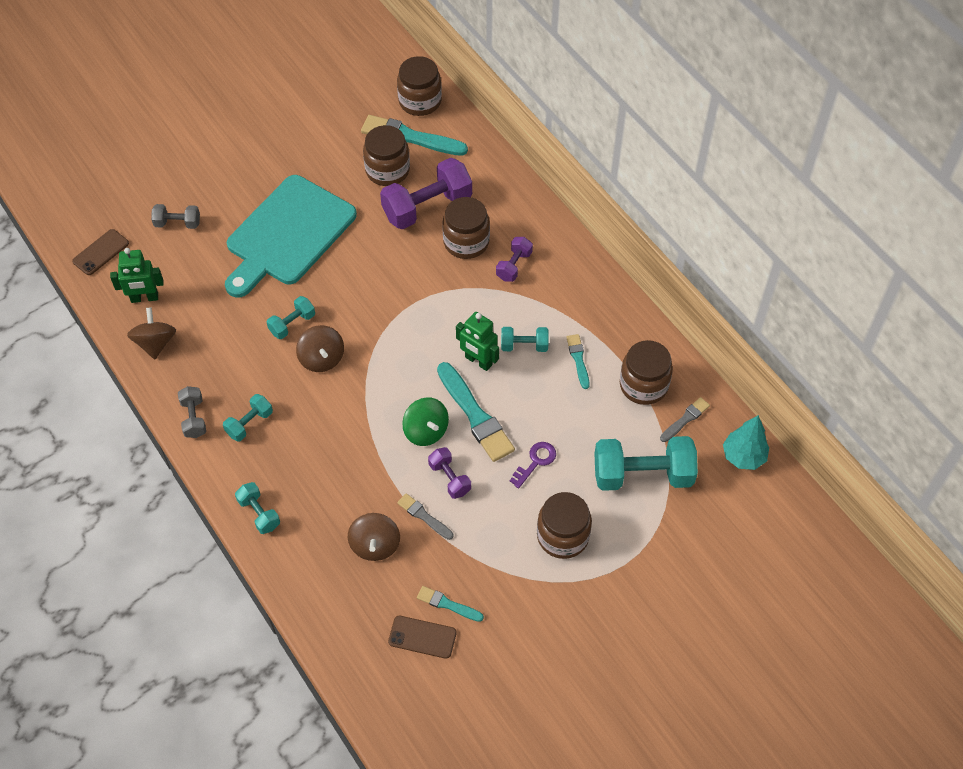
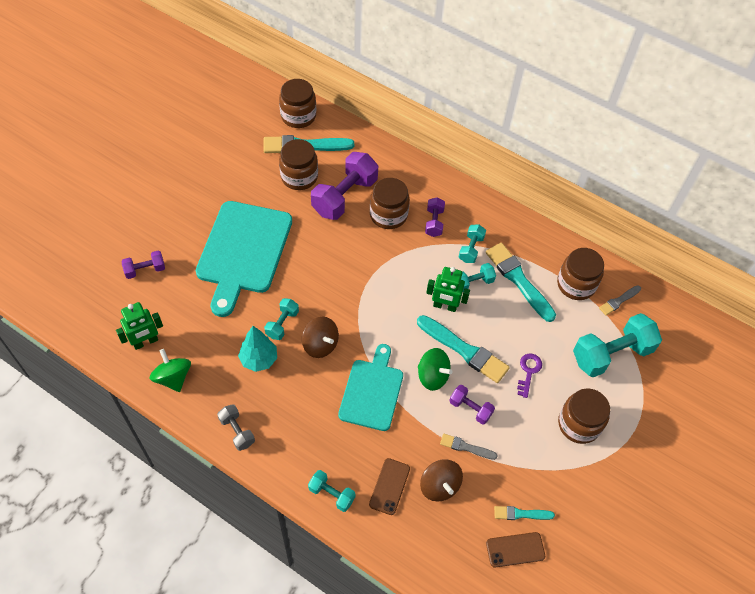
camera: 25 degrees left, 0 degrees up
brown phone [72,229,129,275] -> brown phone moved to [369,458,410,515]
brown spinning top [127,307,176,359] -> green spinning top [150,349,191,392]
grey dumbbell [151,204,200,229] -> purple dumbbell [122,250,165,279]
turquoise dumbbell [223,394,273,442] -> turquoise dumbbell moved to [459,225,486,263]
turquoise brush [566,334,590,389] -> turquoise brush [486,243,556,322], size x1.92
grey brush [660,397,710,442] -> grey brush turned 150 degrees counterclockwise [599,285,641,315]
turquoise tree [723,415,769,470] -> turquoise tree moved to [238,326,277,372]
none -> turquoise cutting board [338,344,403,431]

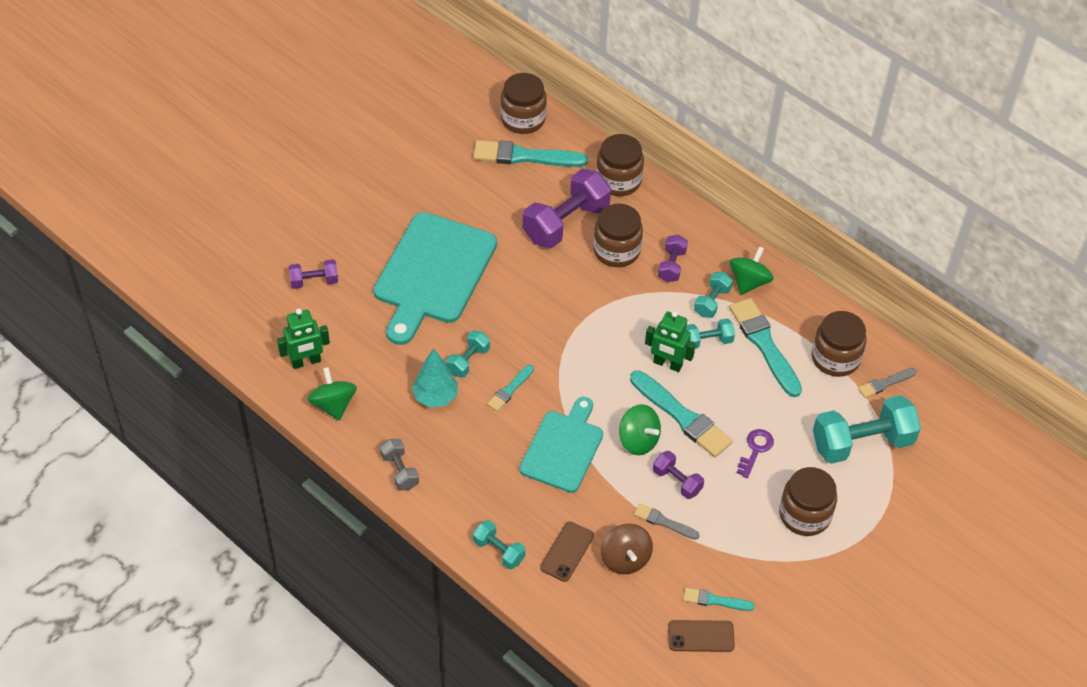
camera: 10 degrees right, 5 degrees down
brown jar [279,139,318,190] -> brown jar moved to [596,134,644,196]
brown spinning top [302,317,339,358] -> turquoise brush [487,365,534,412]
none -> green spinning top [730,246,774,295]

